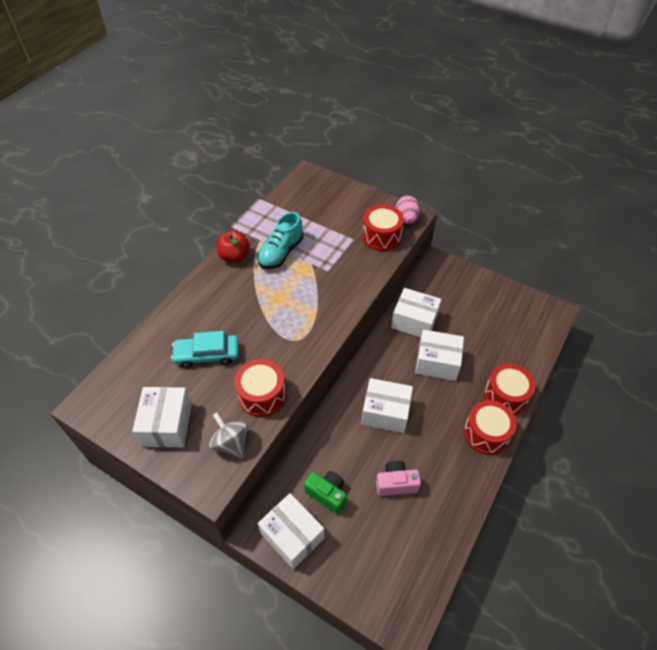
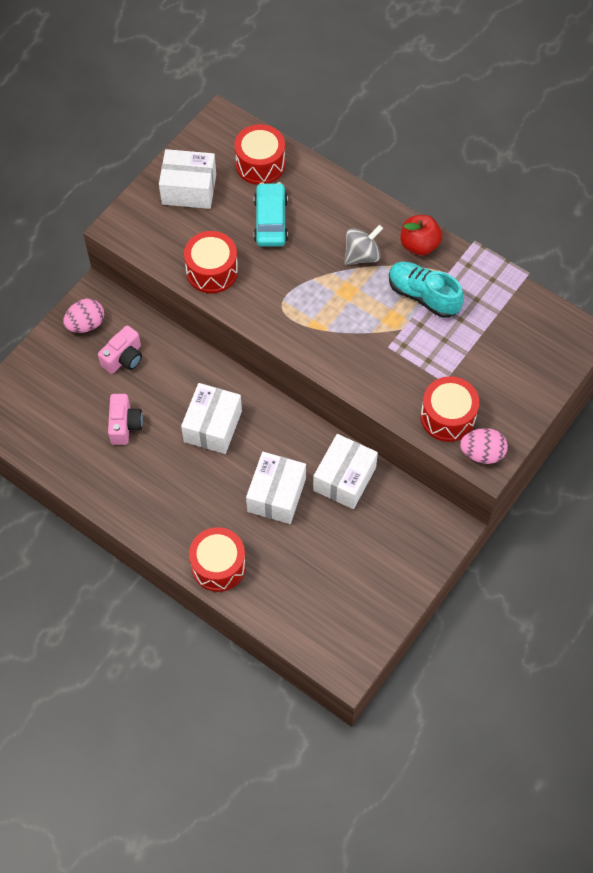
camera: 95 degrees right, 10 degrees up
grey spinning top [209,412,248,458] -> grey spinning top moved to [344,225,383,265]
white box [258,493,324,570] -> pink egg [63,299,104,333]
green camera [304,471,347,514] -> pink camera [98,325,142,374]
red drum [464,400,517,455] -> red drum moved to [234,124,285,185]

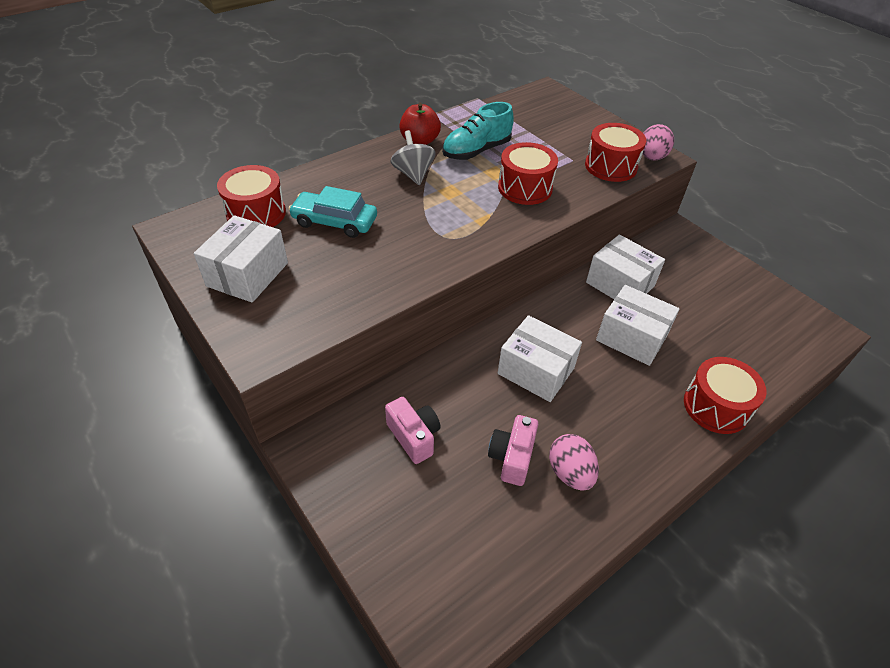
camera: 75 degrees left, 15 degrees down
pink egg [63,299,104,333] -> pink egg moved to [549,434,599,491]
pink camera [108,394,143,445] -> pink camera turned 90 degrees counterclockwise [488,415,538,486]
red drum [184,231,238,293] -> red drum moved to [498,142,558,205]

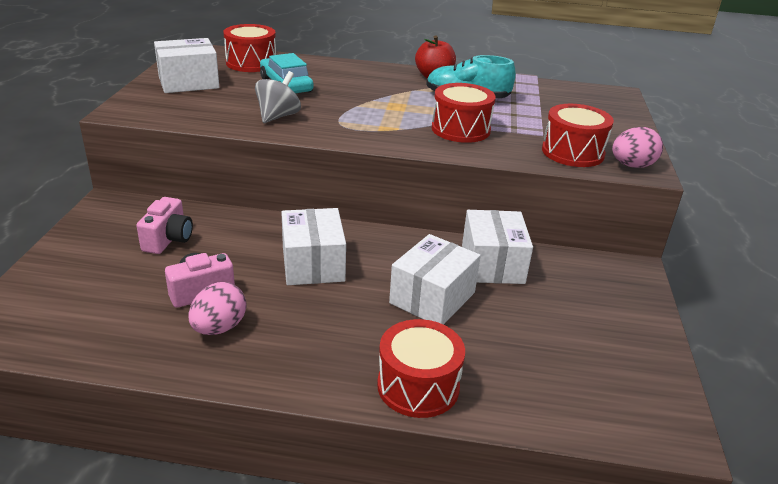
camera: 45 degrees right, 15 degrees down
grey spinning top [391,130,436,185] -> grey spinning top moved to [255,71,301,123]
white box [596,285,680,366] -> white box turned 45 degrees clockwise [389,234,481,325]

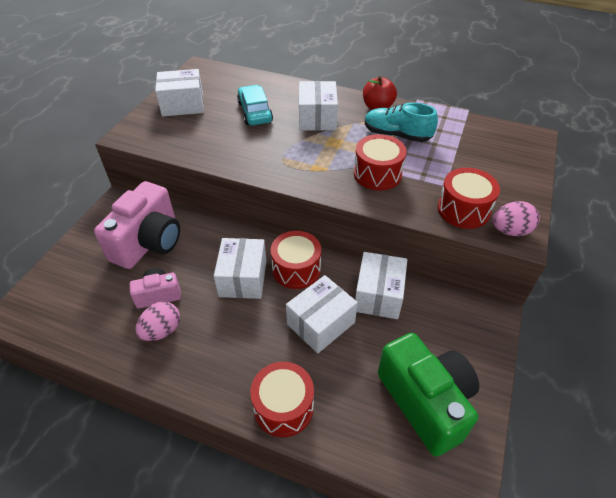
camera: 15 degrees right, 15 degrees up
pink camera [136,197,193,254] -> pink camera [94,181,180,269], size x1.92
red drum [223,24,276,72] -> red drum moved to [271,231,321,289]
grey spinning top [255,71,301,123] -> none
none -> white box [299,81,338,131]
none -> green camera [378,333,479,457]

